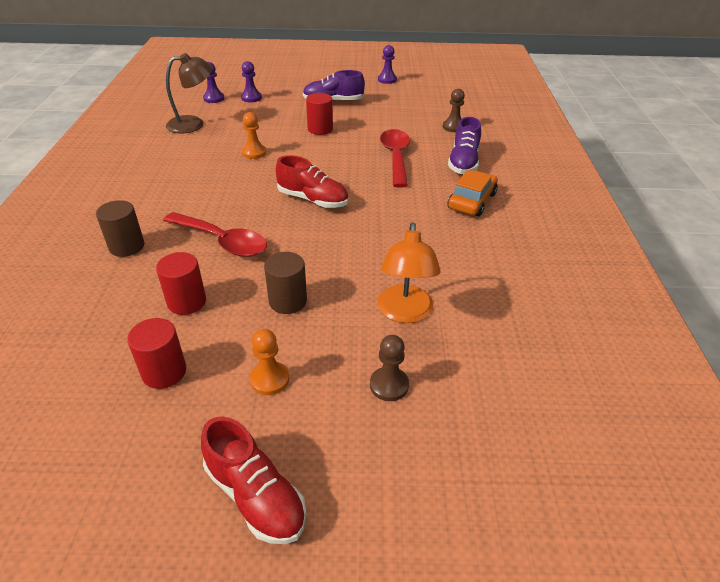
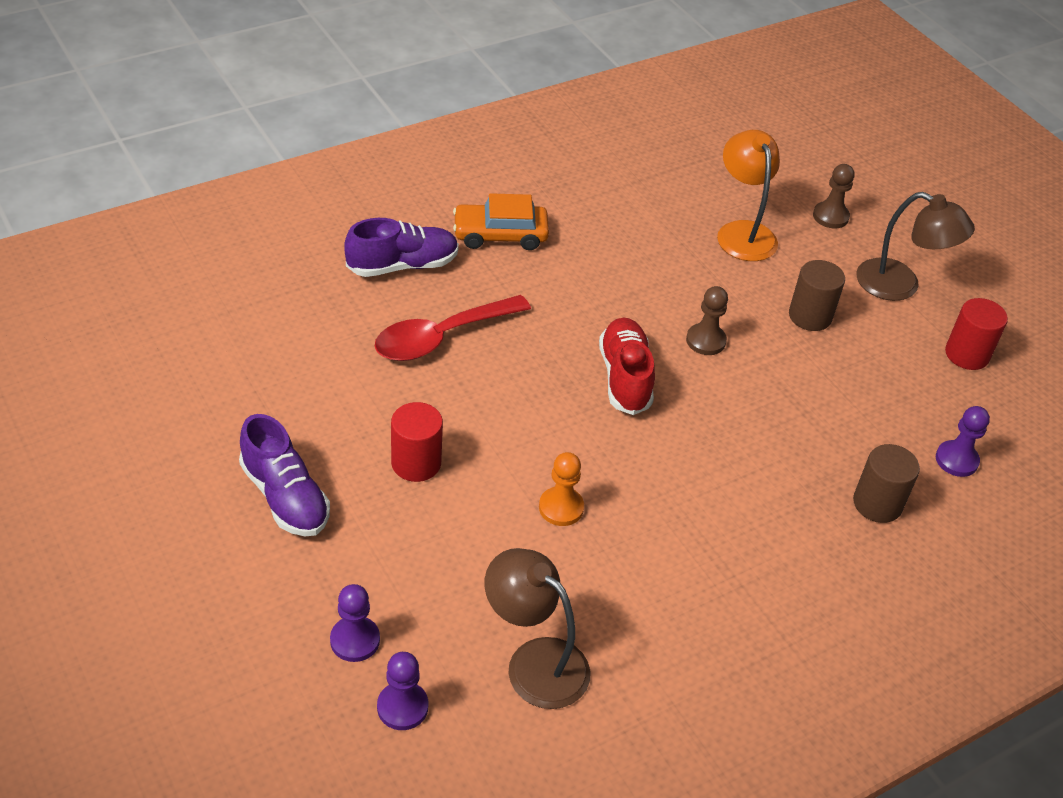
camera: 125 degrees left, 5 degrees up
red cylinder [156,252,206,315] -> none
red spoon [163,212,267,257] -> none
red shoe [201,416,306,544] -> none
orange pawn [250,329,289,395] -> brown lamp [856,192,975,301]
purple pawn [378,45,397,84] -> purple pawn moved to [936,406,990,477]
orange lamp [378,222,441,323] -> orange lamp turned 75 degrees counterclockwise [717,130,780,261]
brown pawn [443,89,465,132] -> brown pawn moved to [686,286,728,355]

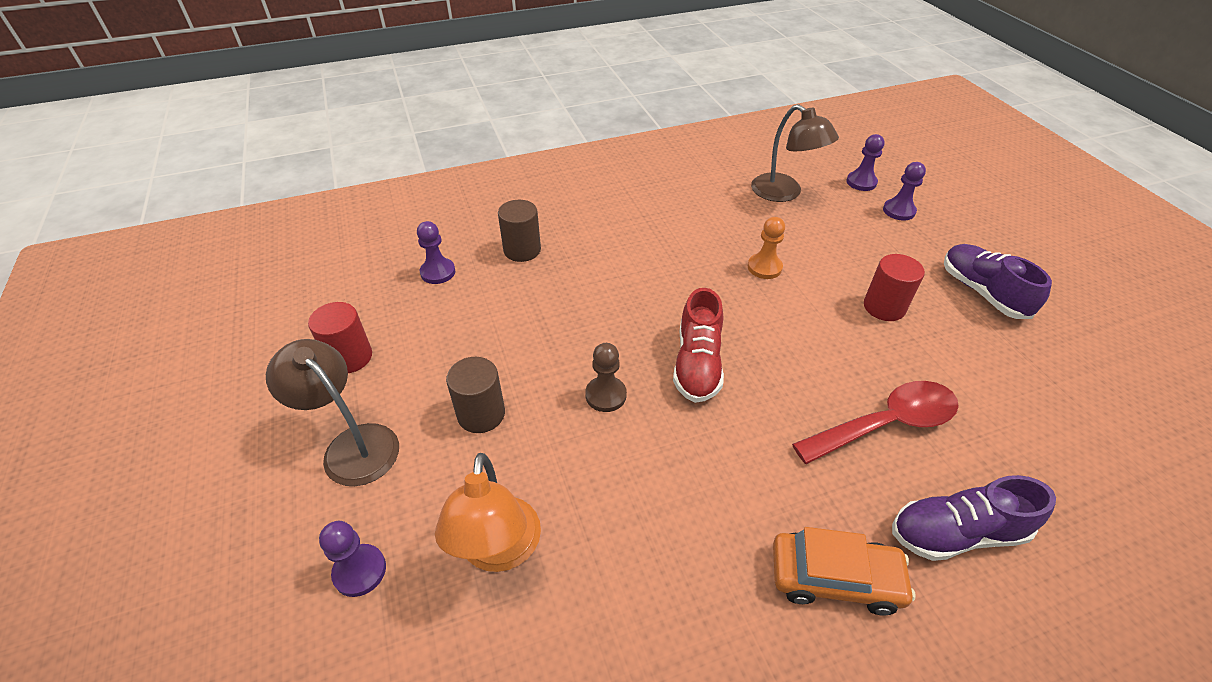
camera: 165 degrees left, 0 degrees up
brown pawn [813,164,855,228] -> purple pawn [319,521,386,597]

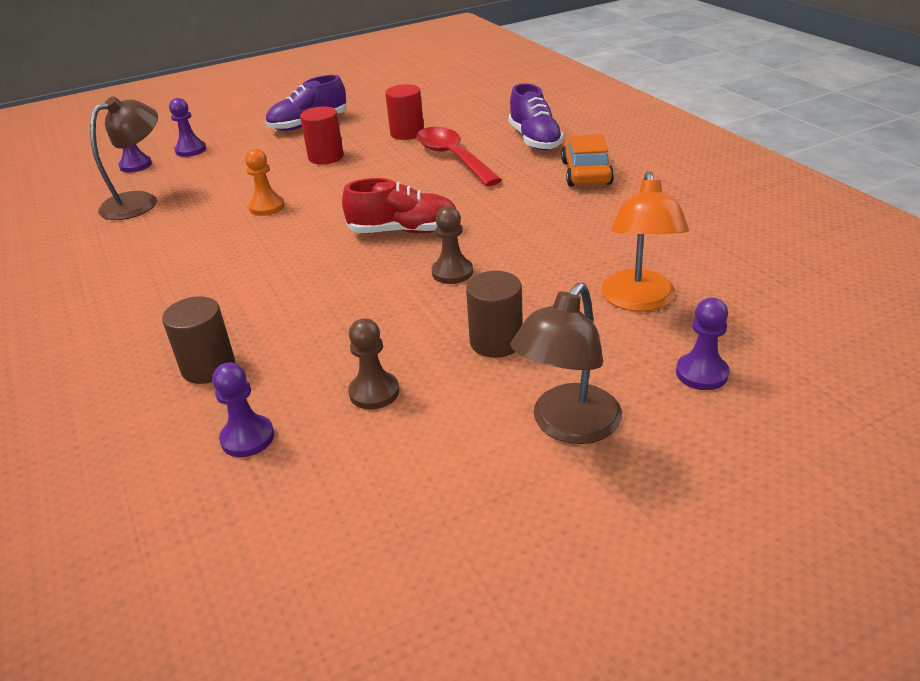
camera: 95 degrees left, 10 degrees down
red cylinder [308,302,372,373] -> red cylinder moved to [385,84,424,140]
orange lamp [435,453,541,572] -> orange lamp turned 105 degrees clockwise [601,171,689,312]
none -> brown pawn [348,318,399,410]

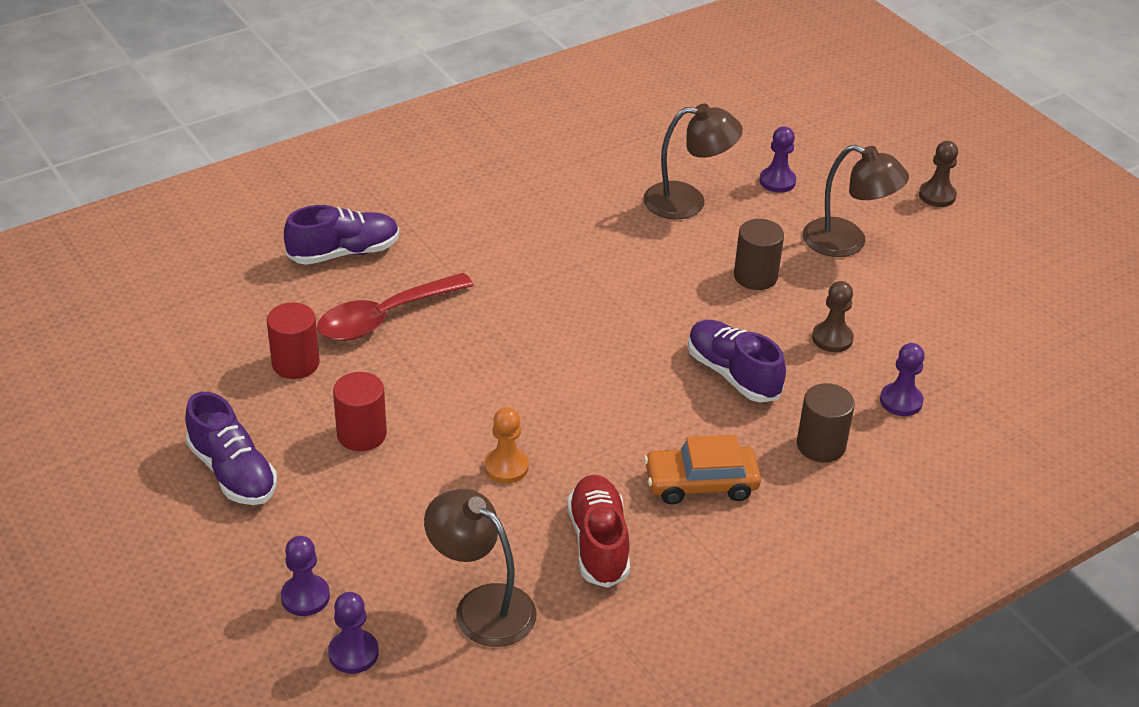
camera: 100 degrees left, 5 degrees up
red shoe [342,178,456,233] -> red shoe moved to [567,475,630,588]
brown pawn [431,206,473,284] -> brown pawn moved to [919,141,958,207]
orange car [561,134,614,187] -> orange car moved to [644,435,761,505]
orange lamp [601,171,689,312] -> brown lamp [643,103,743,219]
none -> purple shoe [688,320,786,402]

